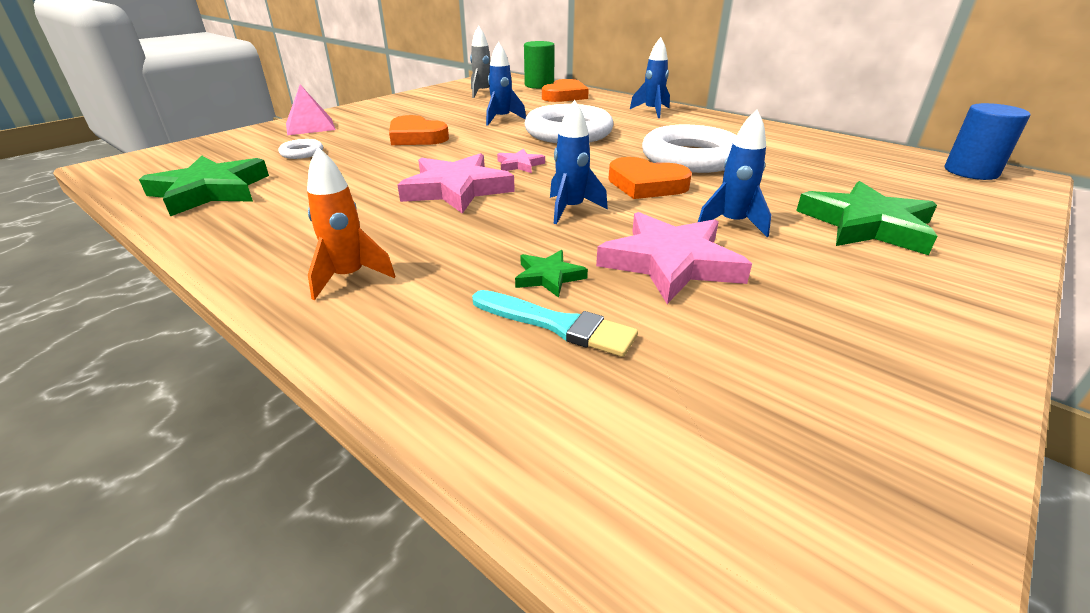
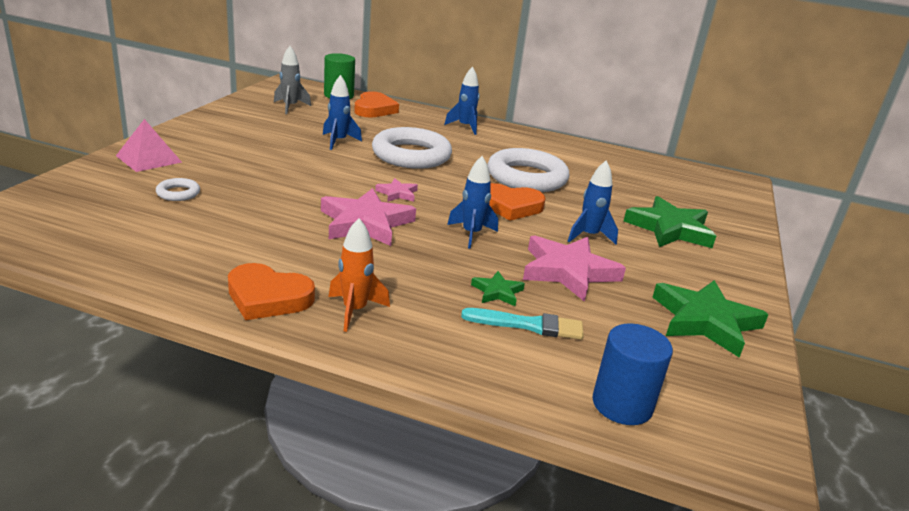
camera: 25 degrees left, 5 degrees down
green star [139,156,269,216] -> green star moved to [653,280,769,358]
orange heart [389,115,449,145] -> orange heart moved to [228,263,315,320]
blue cylinder [945,103,1030,180] -> blue cylinder moved to [592,323,673,425]

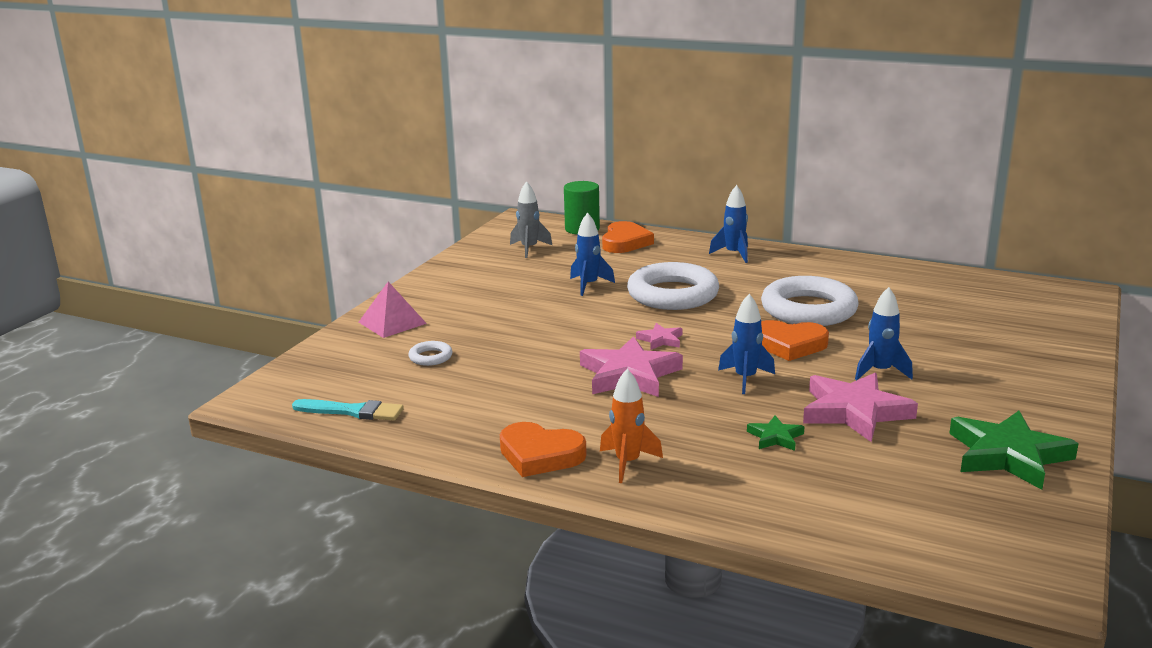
camera: 10 degrees right, 5 degrees down
turquoise brush [461,308,584,340] -> turquoise brush moved to [292,399,404,421]
blue cylinder [592,323,673,425] -> none
green star [624,196,716,248] -> none

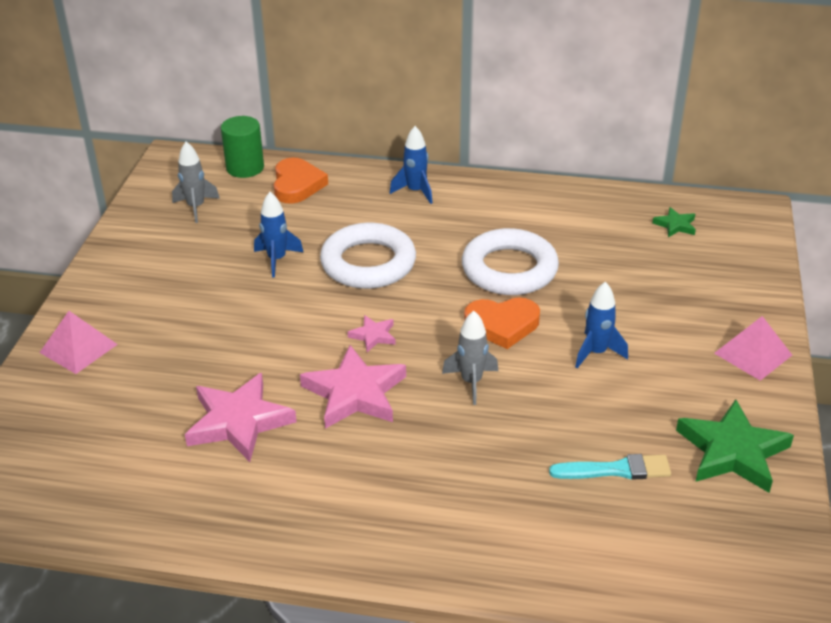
camera: 15 degrees left, 15 degrees up
turquoise brush [292,399,404,421] -> turquoise brush moved to [549,454,671,480]
white ring [408,341,452,366] -> none
orange heart [500,422,587,477] -> none
orange rocket [600,369,663,483] -> none
blue rocket [718,294,775,394] -> grey rocket [442,311,498,405]
green star [747,416,805,451] -> green star moved to [652,207,696,237]
pink star [803,373,918,442] -> pink star moved to [185,373,297,462]
none -> pink pyramid [714,316,792,381]

